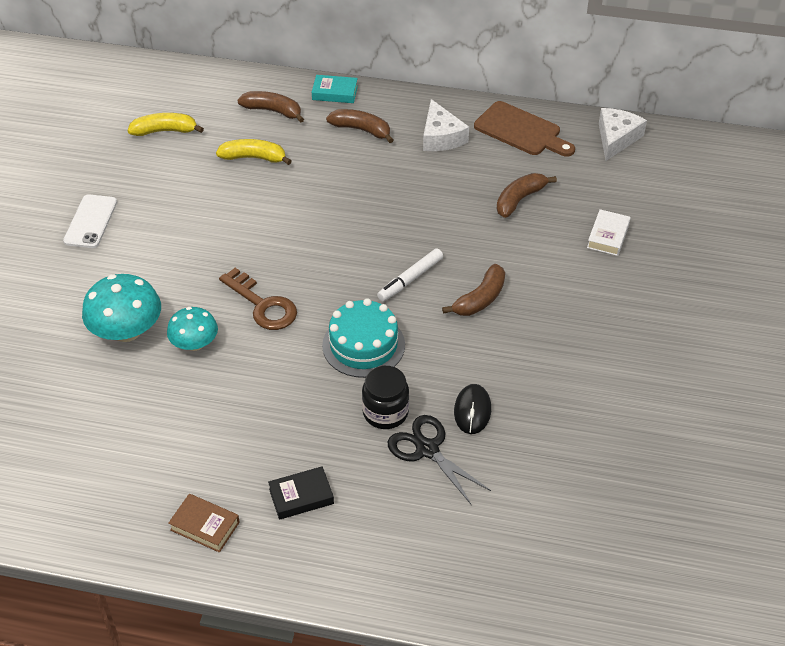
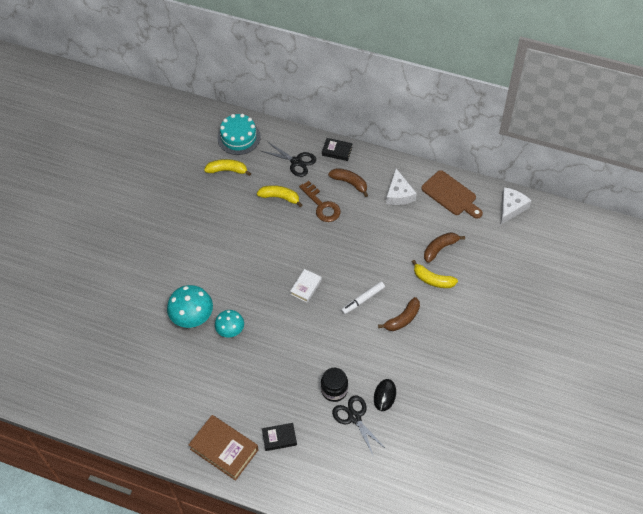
camera: 10 degrees right, 10 degrees up
white phone [63,194,117,248] -> none
brown book [168,494,240,552] -> brown book [188,415,259,481], size x1.78
brown key [219,268,297,330] -> brown key moved to [299,181,341,222]
brown banana [237,91,304,123] -> black scissors [261,142,316,177]
turquoise book [312,75,358,103] -> black book [322,138,353,161]
turquoise cake [322,298,405,378] -> turquoise cake moved to [217,114,261,155]
white book [587,209,631,256] -> white book moved to [290,269,322,303]
none -> yellow banana [412,260,458,288]

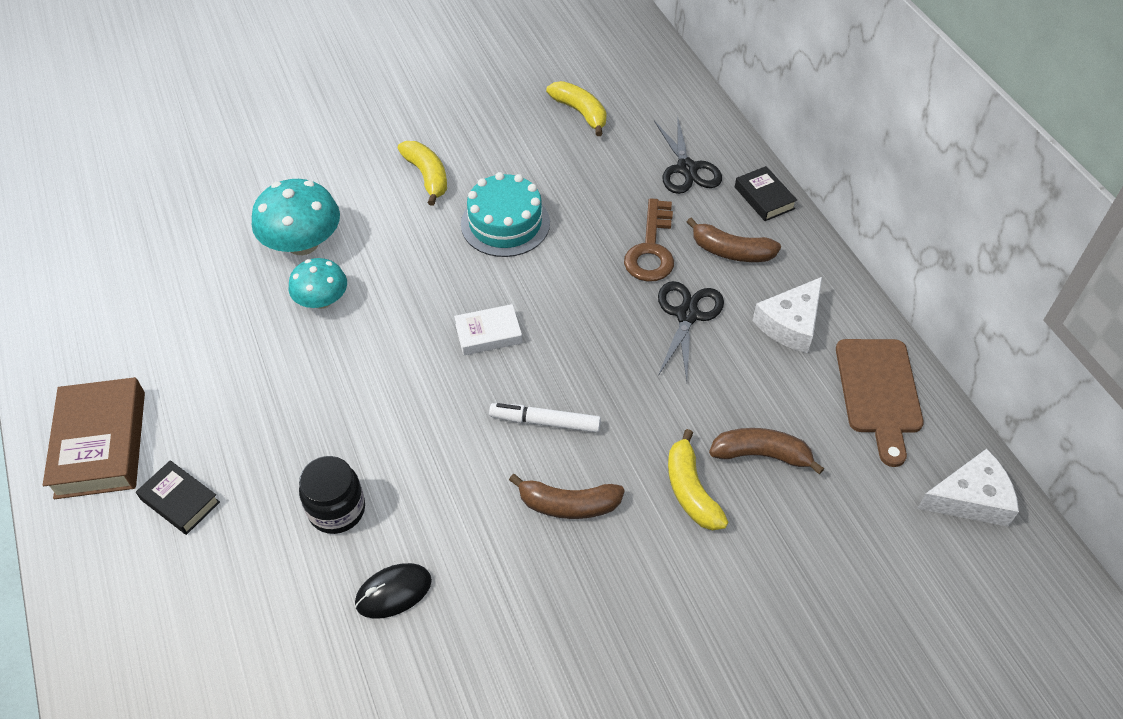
camera: 45 degrees right, 5 degrees down
turquoise cake [217,114,261,155] -> turquoise cake moved to [461,172,550,257]
yellow banana [257,185,302,207] -> yellow banana moved to [398,141,447,206]
brown banana [328,168,368,197] -> brown banana turned 120 degrees clockwise [687,217,781,262]
black scissors [332,395,386,457] -> black scissors moved to [658,281,724,381]

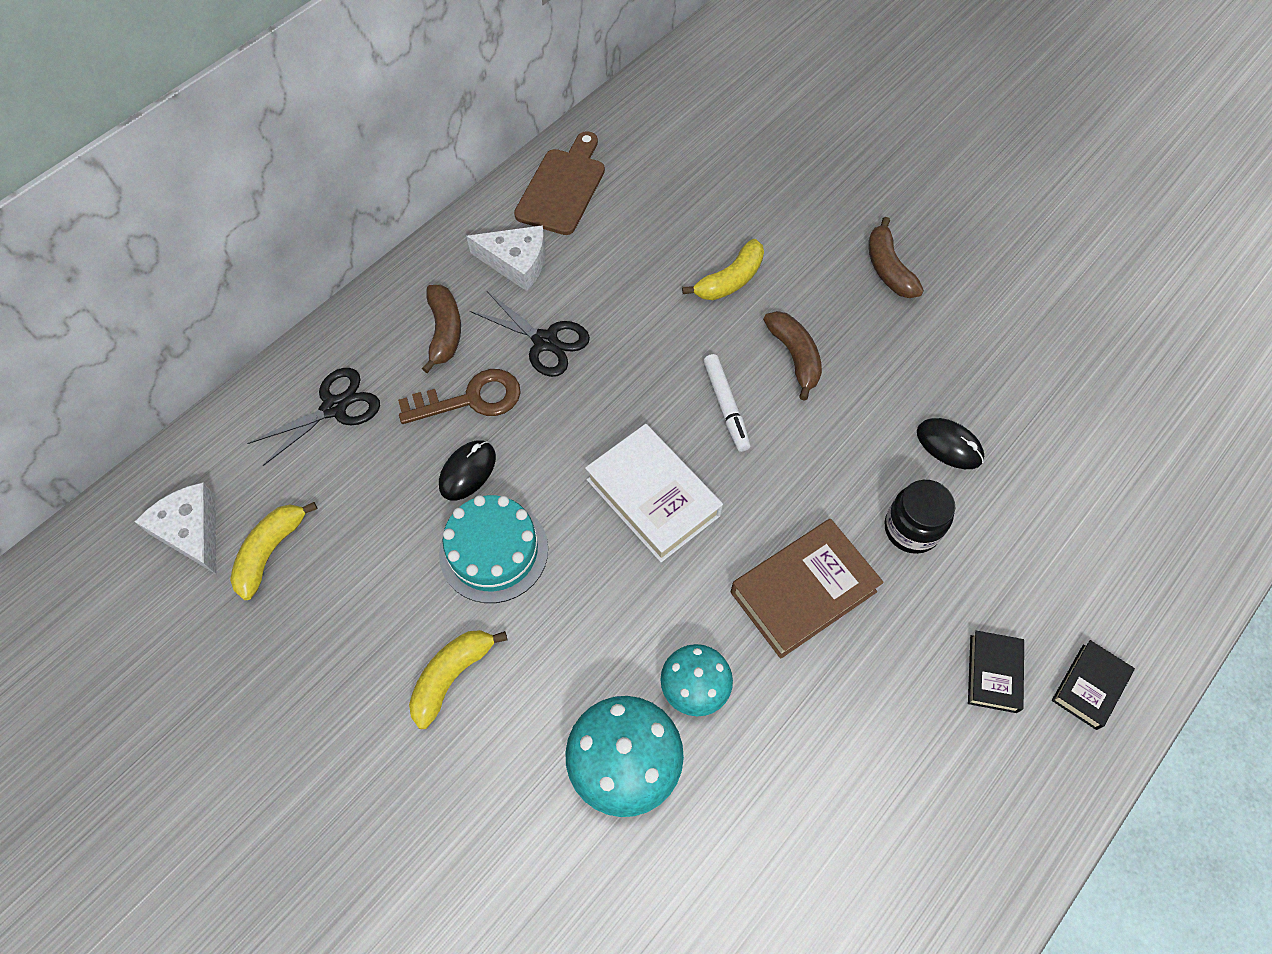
camera: 115 degrees left, 10 degrees up
brown book [43,377,145,499] -> brown book moved to [731,519,884,659]
white book [454,304,522,355] -> white book [585,424,723,562], size x1.78
black scissors [658,281,724,381] -> black scissors turned 135 degrees counterclockwise [470,291,590,377]
brown banana [709,428,824,475] -> brown banana moved to [868,217,924,298]
black book [735,166,797,221] -> black book moved to [1052,640,1135,730]
brown cutting board [836,339,924,467] -> brown cutting board turned 45 degrees counterclockwise [514,131,605,235]
white cheese [917,449,1019,527] -> white cheese moved to [135,482,216,574]
none -> black mouse [439,440,496,500]

